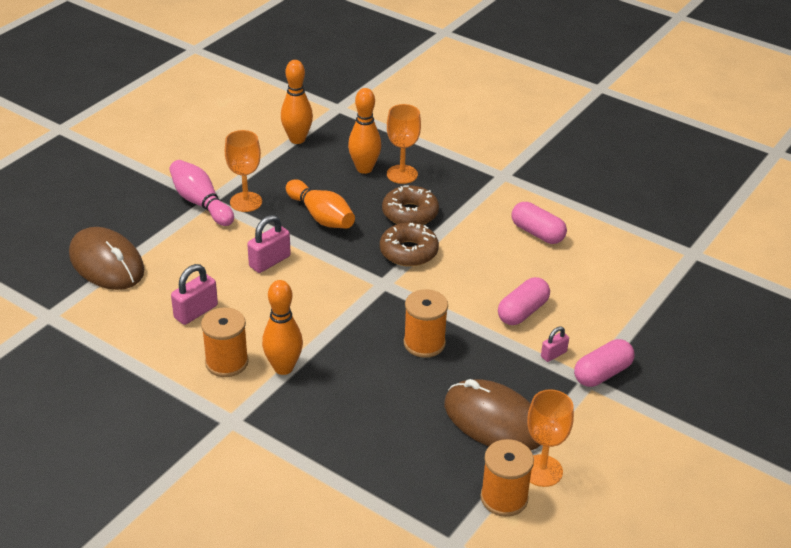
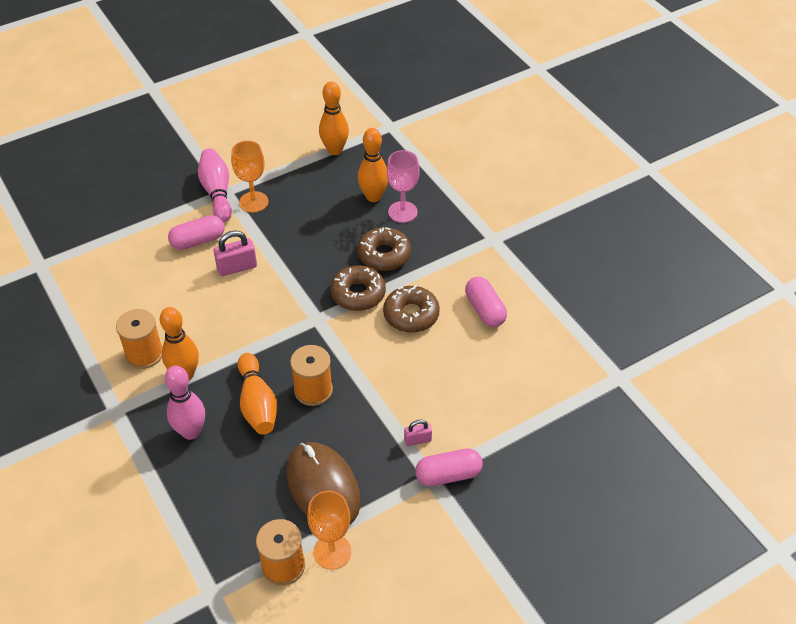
camera: 25 degrees right, 10 degrees up
brown mouse [69,227,144,290] -> none
pink padlock [171,264,218,325] -> none
orange bowling pin [286,179,355,229] -> orange bowling pin moved to [238,353,277,434]
orange goblet [387,104,421,184] -> pink goblet [387,150,419,223]
pink capsule [498,277,550,325] -> pink capsule moved to [168,215,225,250]
none -> pink bowling pin [165,366,205,440]
none -> brown donut [383,285,440,333]

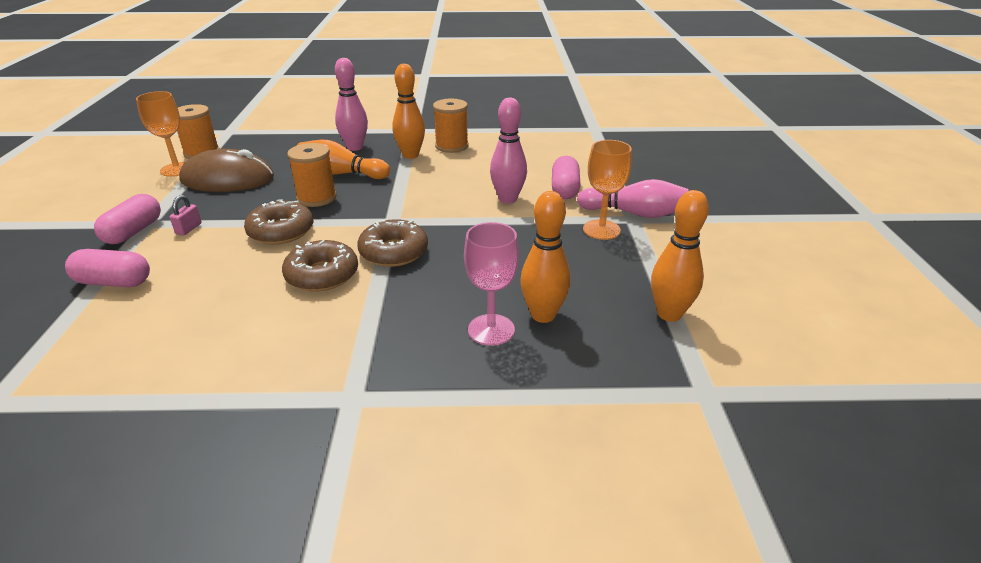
camera: 120 degrees right, 15 degrees down
pink padlock [214,230,257,276] -> pink bowling pin [490,98,527,204]
brown donut [357,227,411,271] -> brown donut moved to [244,199,314,244]
pink capsule [465,277,507,327] -> pink capsule moved to [65,249,150,287]

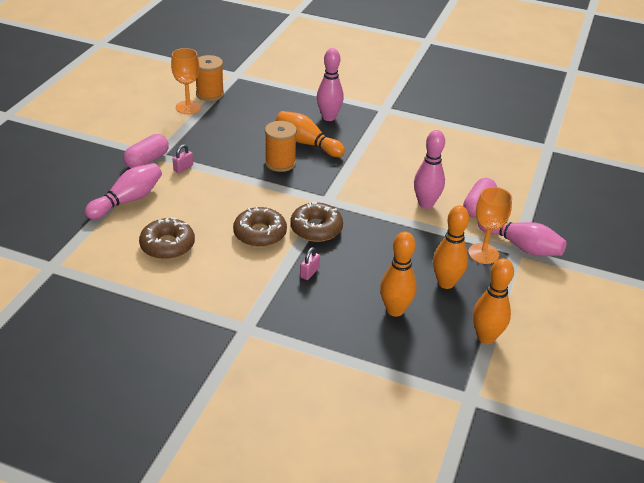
camera: 20 degrees right, 5 degrees up
pink capsule [65,249,150,287] -> pink bowling pin [85,163,162,219]
brown mouse [179,149,274,192] -> none
brown donut [244,199,314,244] -> brown donut moved to [139,217,195,259]
orange bowling pin [392,64,425,159] -> orange bowling pin moved to [433,206,469,289]
orange spool [433,99,468,153] -> none
pink goblet [464,222,519,346] -> none
none -> pink padlock [300,247,320,280]

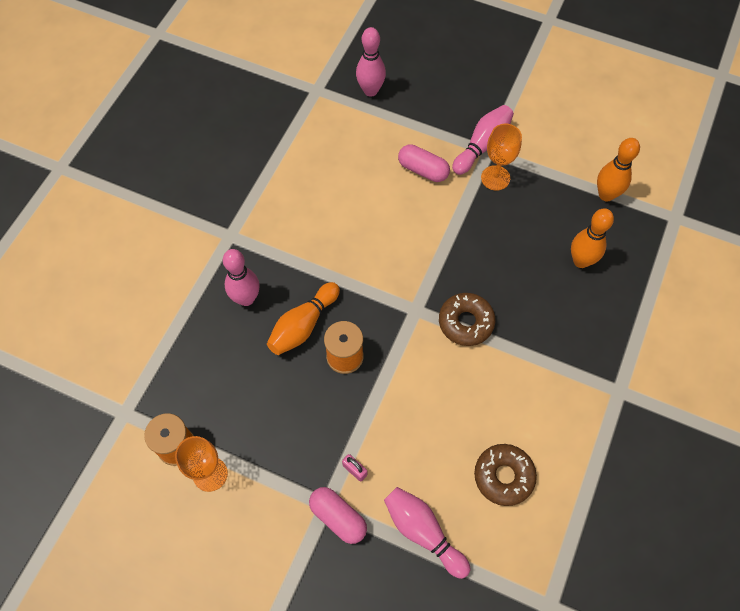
camera: 85 degrees left, 25 degrees up
brown donut [233,207,287,247] -> none
pink padlock [300,247,320,280] -> none
pink bowling pin [414,130,445,209] -> pink bowling pin moved to [356,27,386,97]
orange bowling pin [433,206,469,289] -> none

